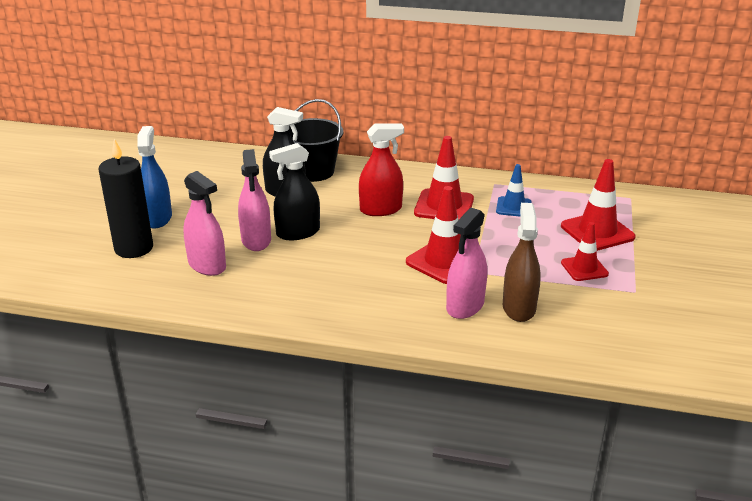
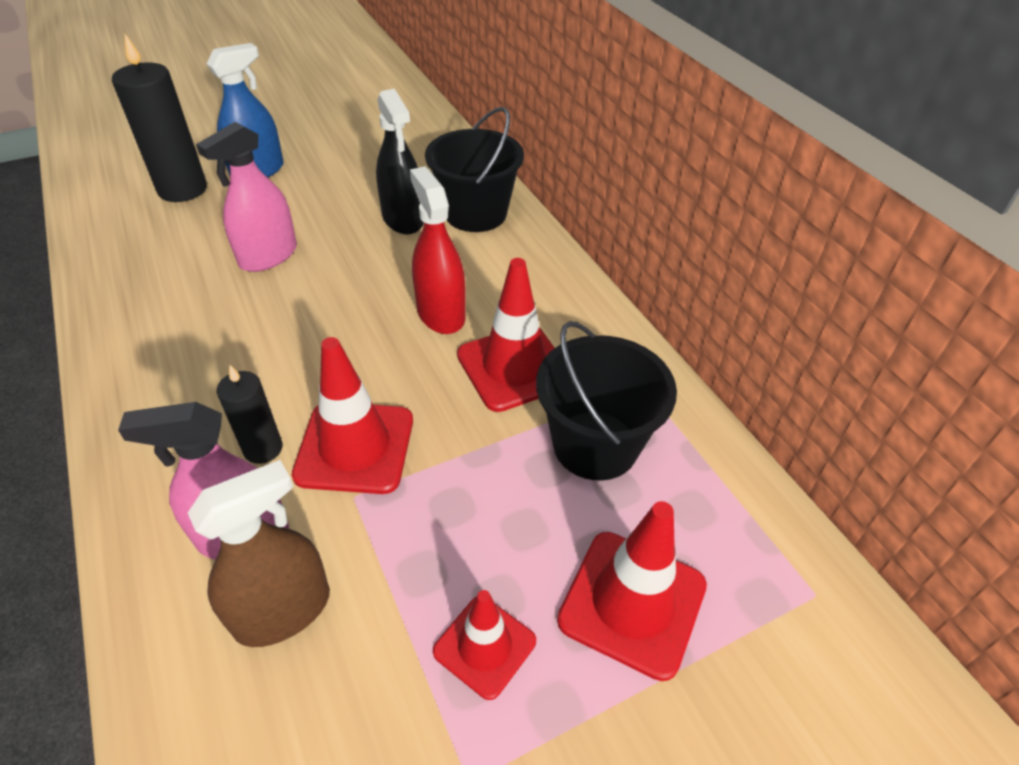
camera: 50 degrees right, 15 degrees up
pink spray bottle [183,171,226,276] -> none
black spray bottle [269,143,320,240] -> none
red spray bottle [359,123,404,216] -> red spray bottle turned 150 degrees counterclockwise [410,166,466,334]
blue traffic cone [496,164,532,216] -> black bucket [536,321,677,481]
none -> black candle [217,365,283,464]

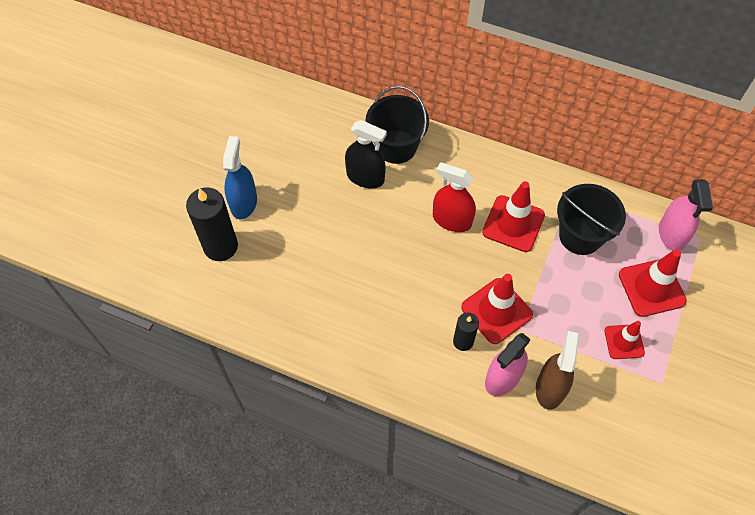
camera: 40 degrees left, 15 degrees up
pink spray bottle [196,122,297,272] -> pink spray bottle moved to [659,179,713,251]

